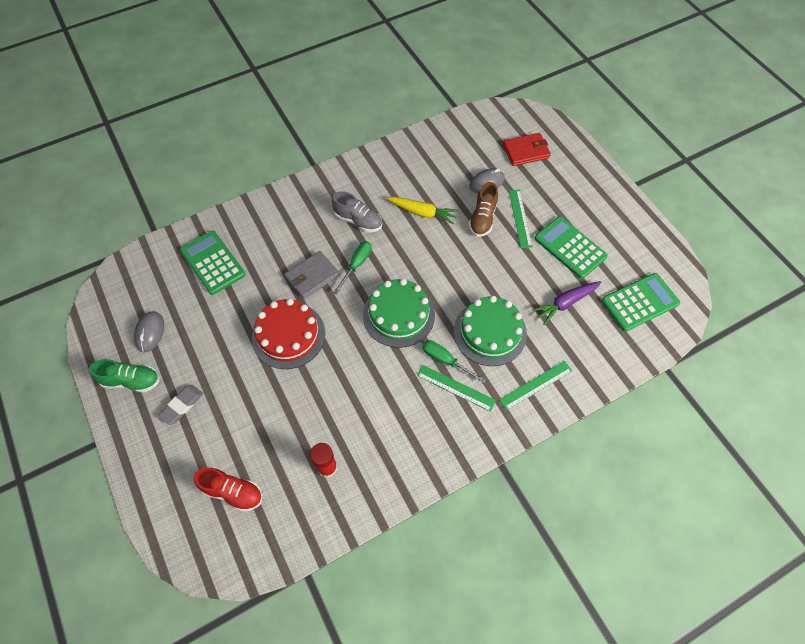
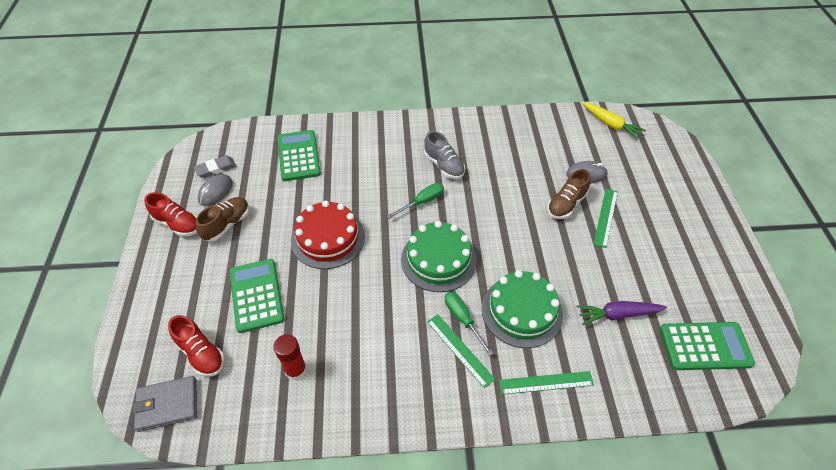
camera: 25 degrees right, 10 degrees down
green shoe [89,359,159,392] -> red shoe [144,192,197,236]
grey eraser [158,385,203,425] -> grey eraser moved to [194,155,236,178]
grey wallet [284,251,340,299] -> grey wallet moved to [132,376,197,432]
yellow carrot [387,197,459,224] -> yellow carrot moved to [582,102,646,140]
red wallet [503,133,551,166] -> none
green calculator [534,217,608,279] -> green calculator moved to [229,259,284,333]
none -> brown shoe [195,197,249,241]

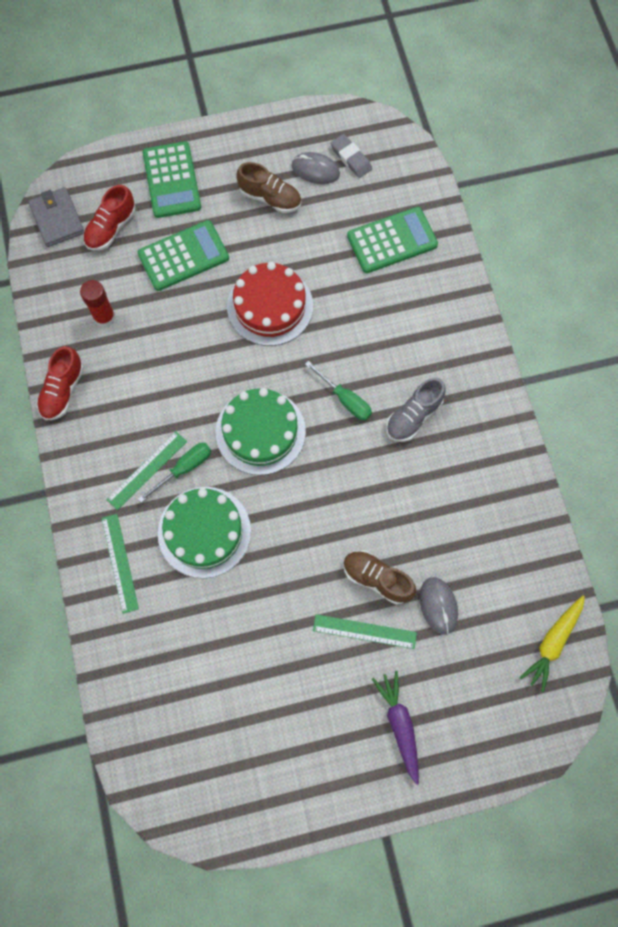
camera: 80 degrees right, 20 degrees up
red shoe [144,192,197,236] -> red shoe moved to [36,346,84,420]
purple carrot [577,301,667,325] -> purple carrot moved to [372,671,419,785]
green calculator [660,322,755,370] -> green calculator moved to [143,141,201,218]

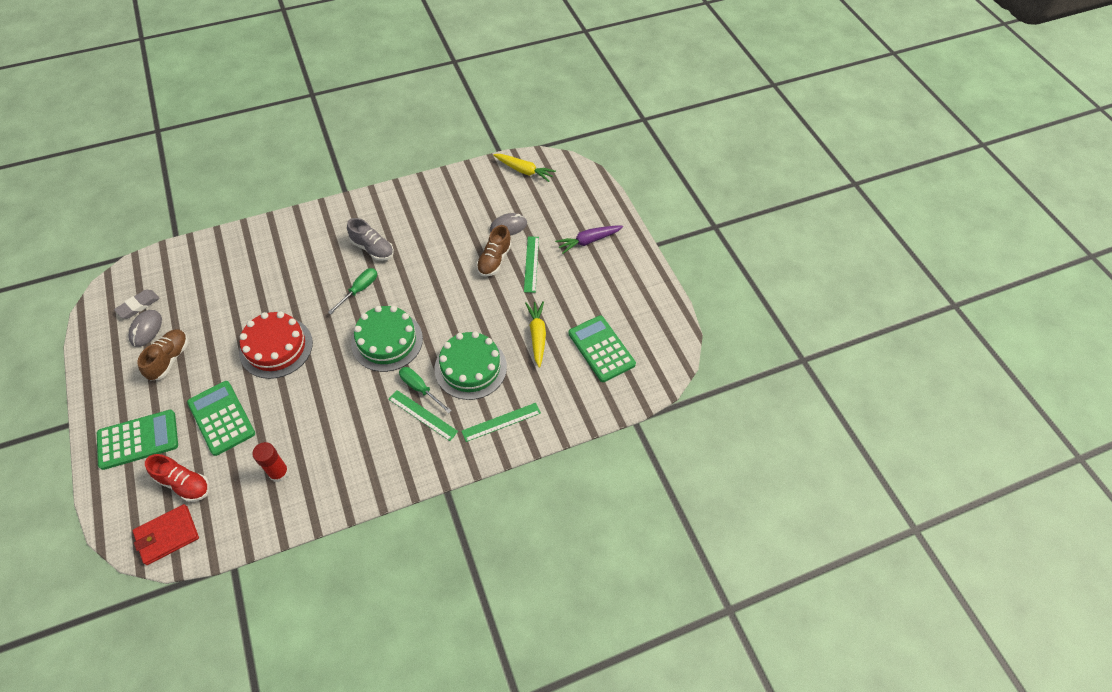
camera: 100 degrees left, 15 degrees down
grey wallet [28,187,84,247] -> red wallet [132,504,199,565]
red shoe [36,346,84,420] -> none
green calculator [347,207,438,273] -> green calculator moved to [568,315,636,382]
none -> yellow carrot [525,301,546,368]

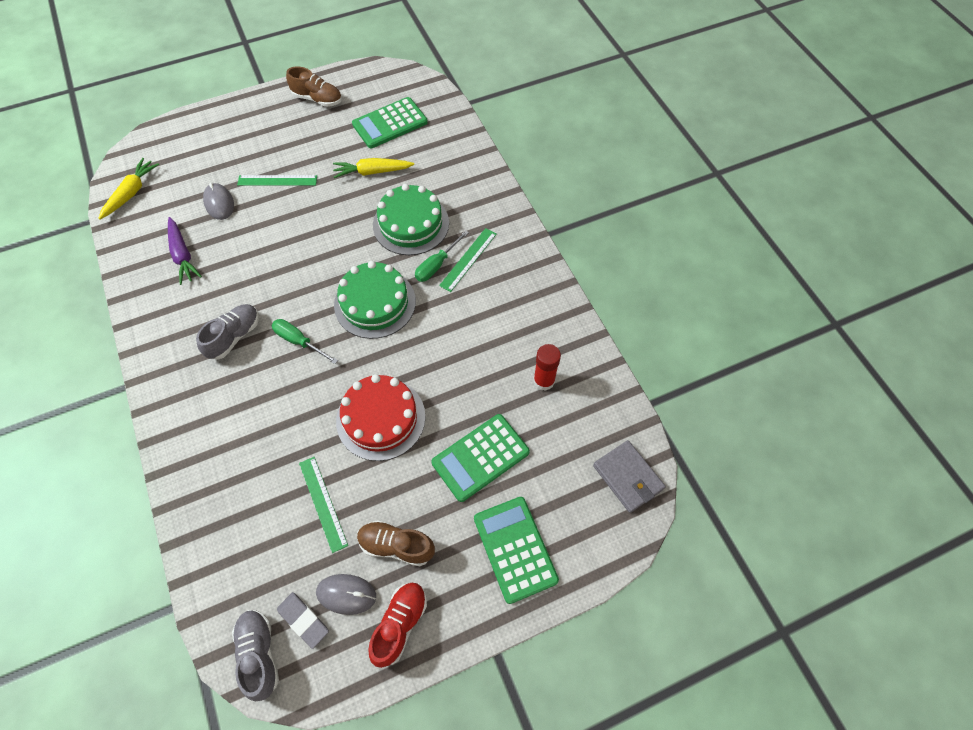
camera: 90 degrees left, 5 degrees up
red wallet [132,504,199,565] -> grey wallet [593,440,666,513]
red shoe [145,454,209,502] -> red shoe moved to [368,583,427,668]
green ruler [462,403,541,442] -> green ruler moved to [299,457,348,553]
brown shoe [476,225,512,277] -> brown shoe moved to [286,66,342,107]
purple carrot [555,226,623,254] -> purple carrot moved to [168,217,202,285]
none -> grey shoe [232,610,279,701]

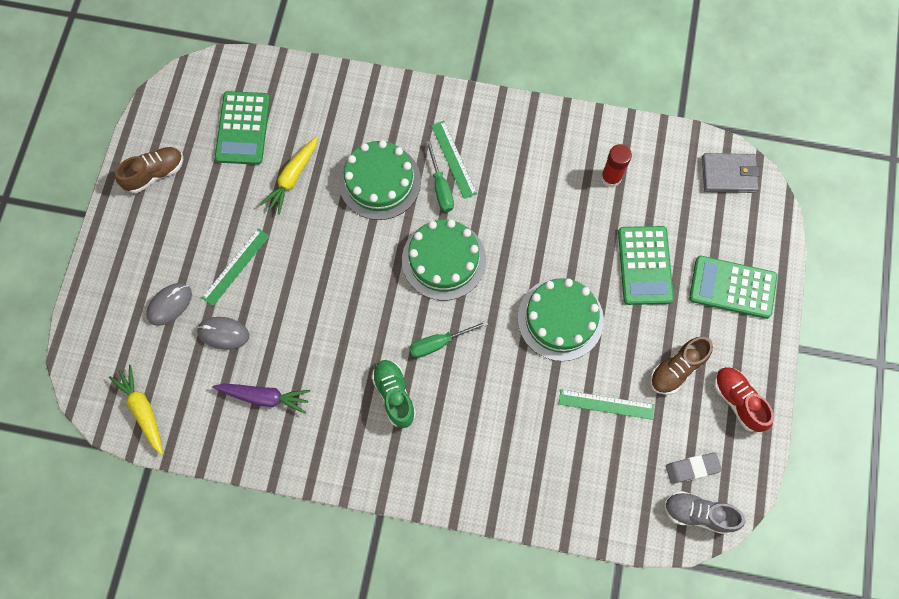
camera: 55 degrees left, 10 degrees up
grey shoe [196,304,259,359] -> green shoe [372,360,416,428]
grey mouse [316,574,376,615] -> grey mouse moved to [146,283,192,326]
red cake [336,374,426,461] -> green cake [518,278,604,361]

